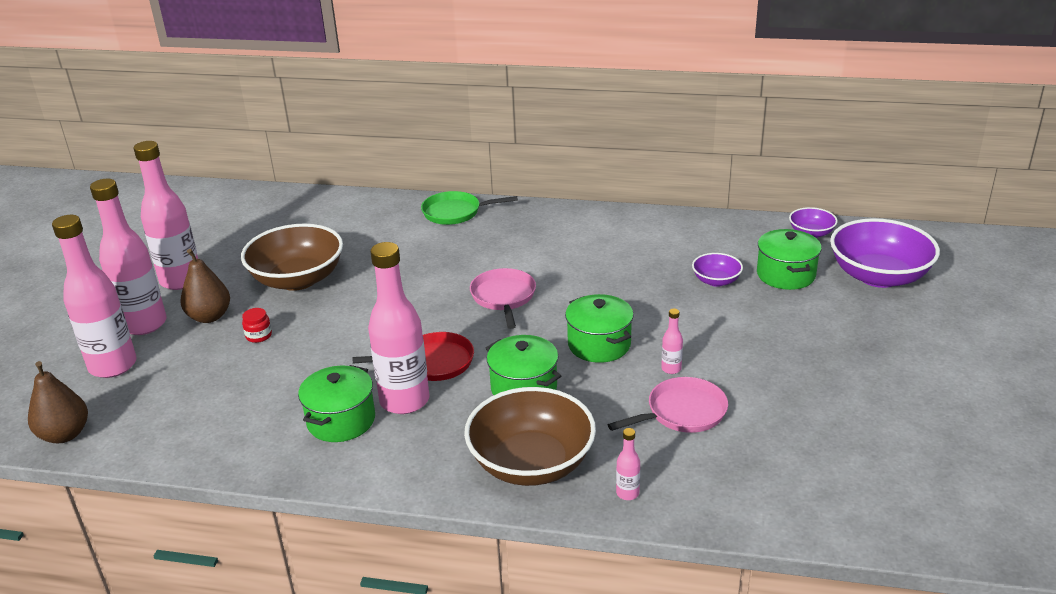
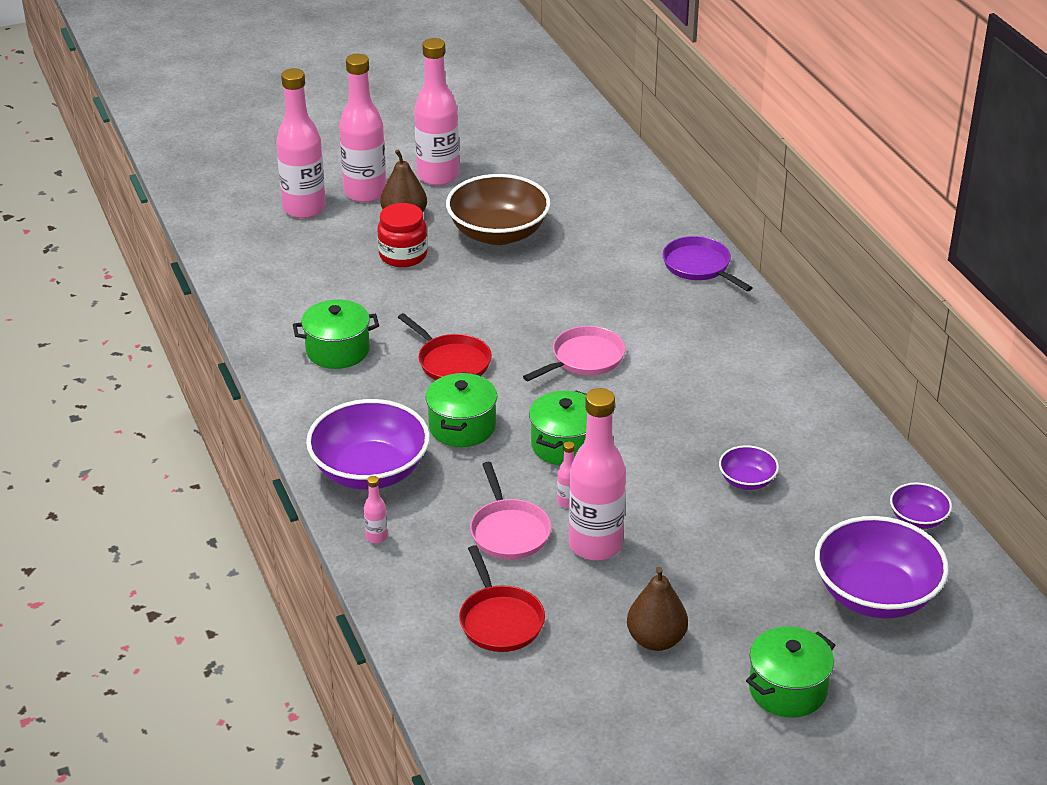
camera: 55 degrees right, 5 degrees up
brown pear [28,361,88,443] -> brown pear moved to [627,567,688,651]
red jar [242,308,272,343] -> red jar [377,203,428,267], size x1.89
pink bottle [368,242,430,414] -> pink bottle moved to [569,388,626,560]
green pan [421,191,518,225] -> purple pan [662,236,753,292]
brown bowl [464,387,596,486] -> purple bowl [306,399,430,490]
pink pan [608,377,728,433] -> pink pan turned 45 degrees clockwise [470,462,551,560]
green pot [757,229,822,290] -> green pot moved to [746,627,835,717]
none -> red pan [459,545,545,652]

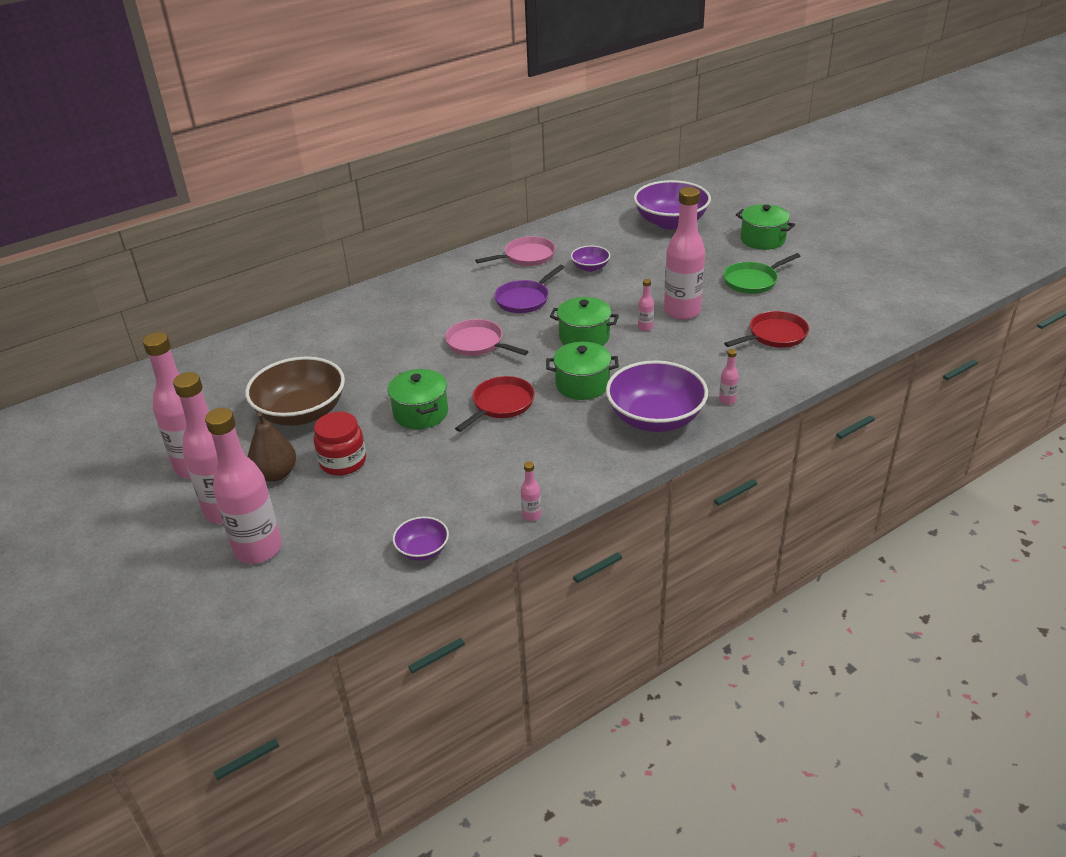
camera: 100 degrees left, 0 degrees up
green pot [293,299,379,369] -> green pot moved to [388,369,448,429]
pink pan [470,462,551,560] -> pink pan moved to [475,236,556,266]
brown pear [627,567,688,651] -> green pan [723,253,800,294]
purple pan [662,236,753,292] -> purple pan moved to [494,265,565,313]
purple bowl [890,482,952,529] -> purple bowl moved to [393,517,449,561]
none -> pink bottle [521,461,541,521]

